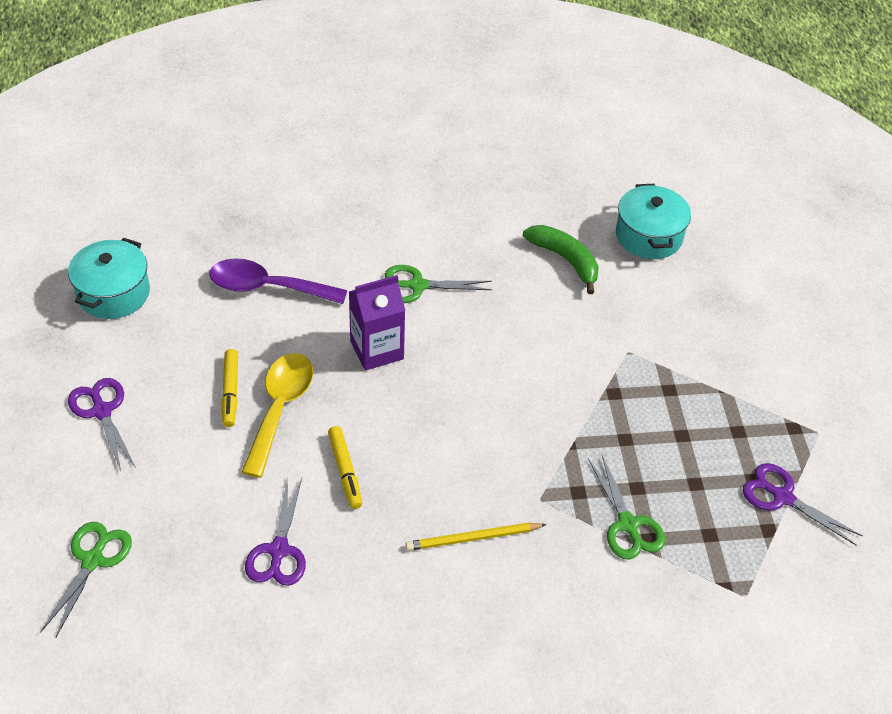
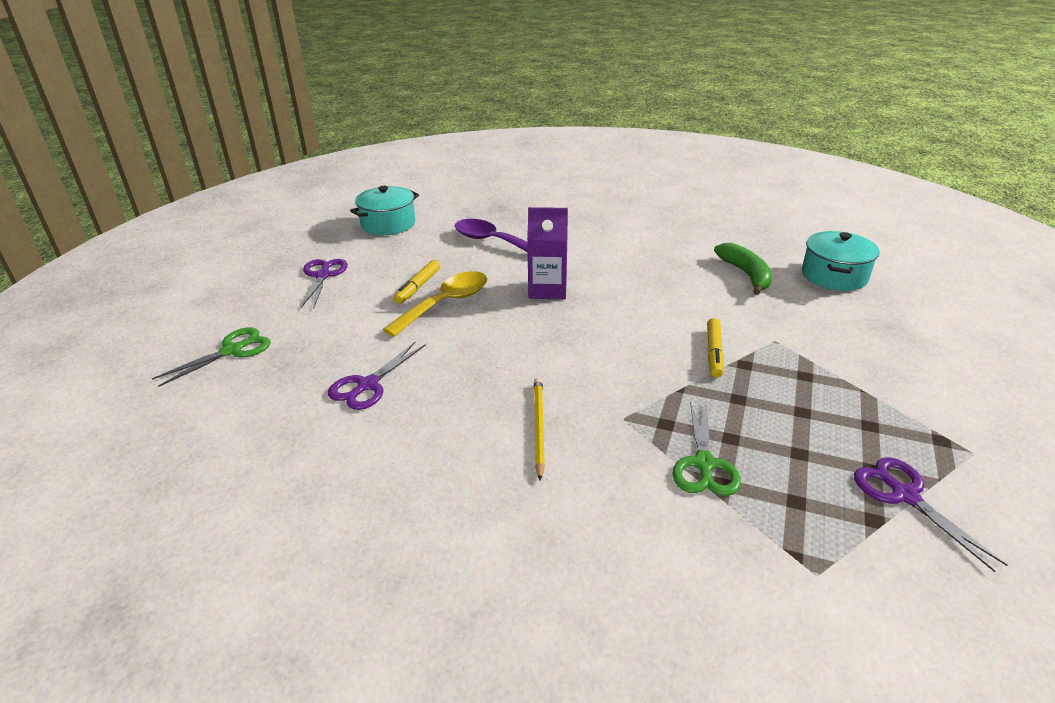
camera: 30 degrees right, 15 degrees down
yellow marker [328,426,362,509] -> yellow marker moved to [707,318,724,378]
green scissors [385,265,492,303] -> none
yellow pencil [406,522,547,551] -> yellow pencil turned 75 degrees clockwise [534,378,545,481]

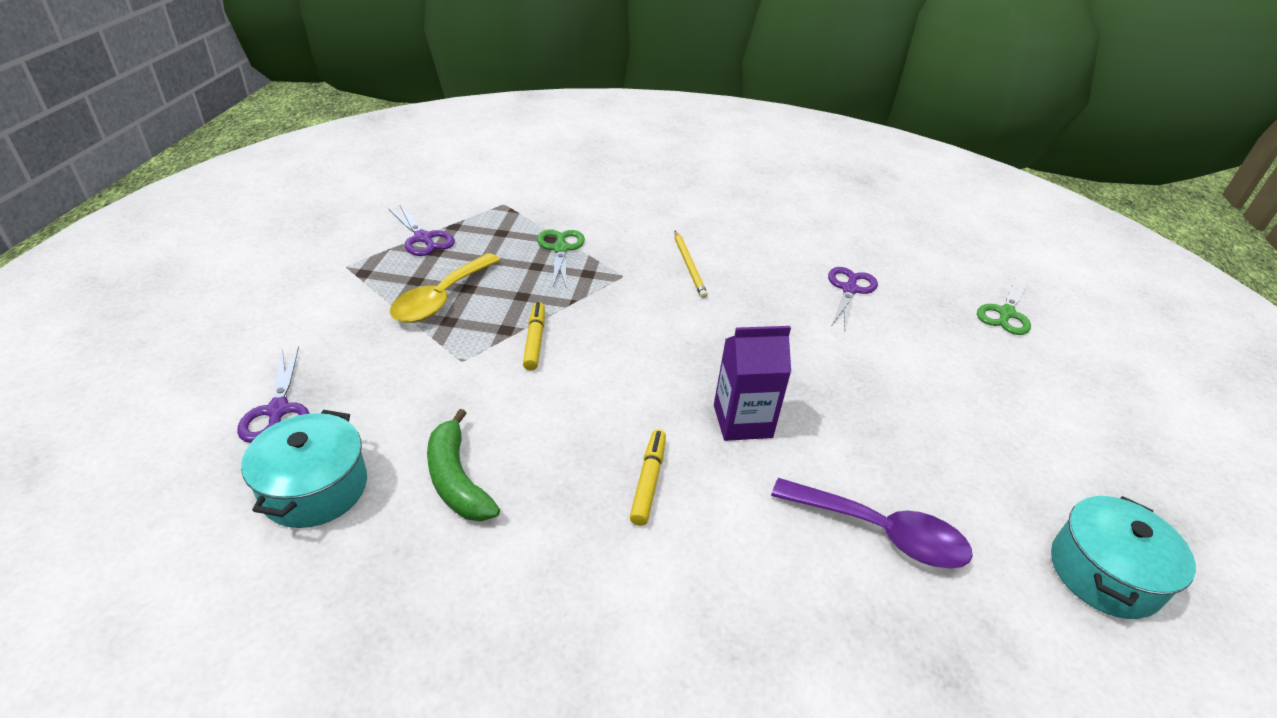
camera: 165 degrees right, 5 degrees up
purple scissors [301,259,348,309] -> purple scissors moved to [237,346,310,443]
yellow spoon [383,271,487,337] -> yellow spoon moved to [390,253,500,323]
yellow marker [394,260,440,304] -> yellow marker moved to [630,430,666,526]

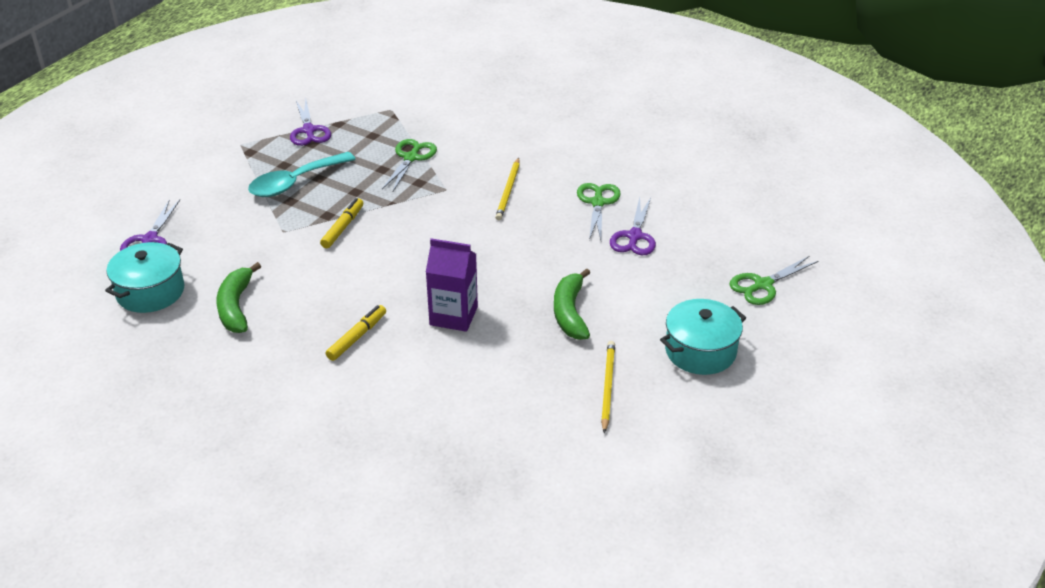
camera: 25 degrees right, 0 degrees up
yellow spoon [390,253,500,323] -> turquoise spoon [248,152,356,197]
purple spoon [771,478,973,569] -> none
purple scissors [828,267,878,329] -> purple scissors turned 150 degrees clockwise [610,197,656,255]
turquoise pot [1051,496,1196,619] -> turquoise pot moved to [660,299,746,375]
none -> green banana [554,268,590,340]
none -> green scissors [577,183,621,240]
none -> yellow pencil [601,341,615,434]

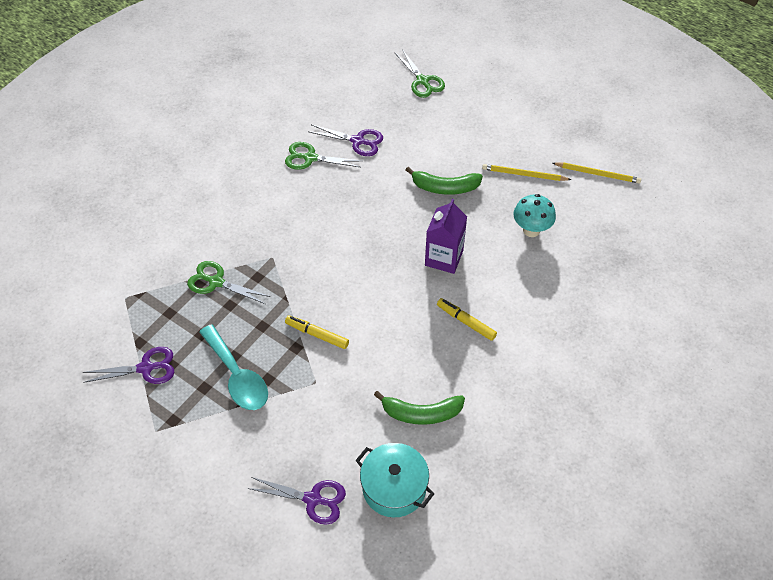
camera: 85 degrees left, 15 degrees up
yellow pencil [495,158,520,220] -> yellow pencil moved to [553,162,641,183]
turquoise pot [660,299,746,375] -> none
none -> turquoise mushroom [514,194,556,237]

